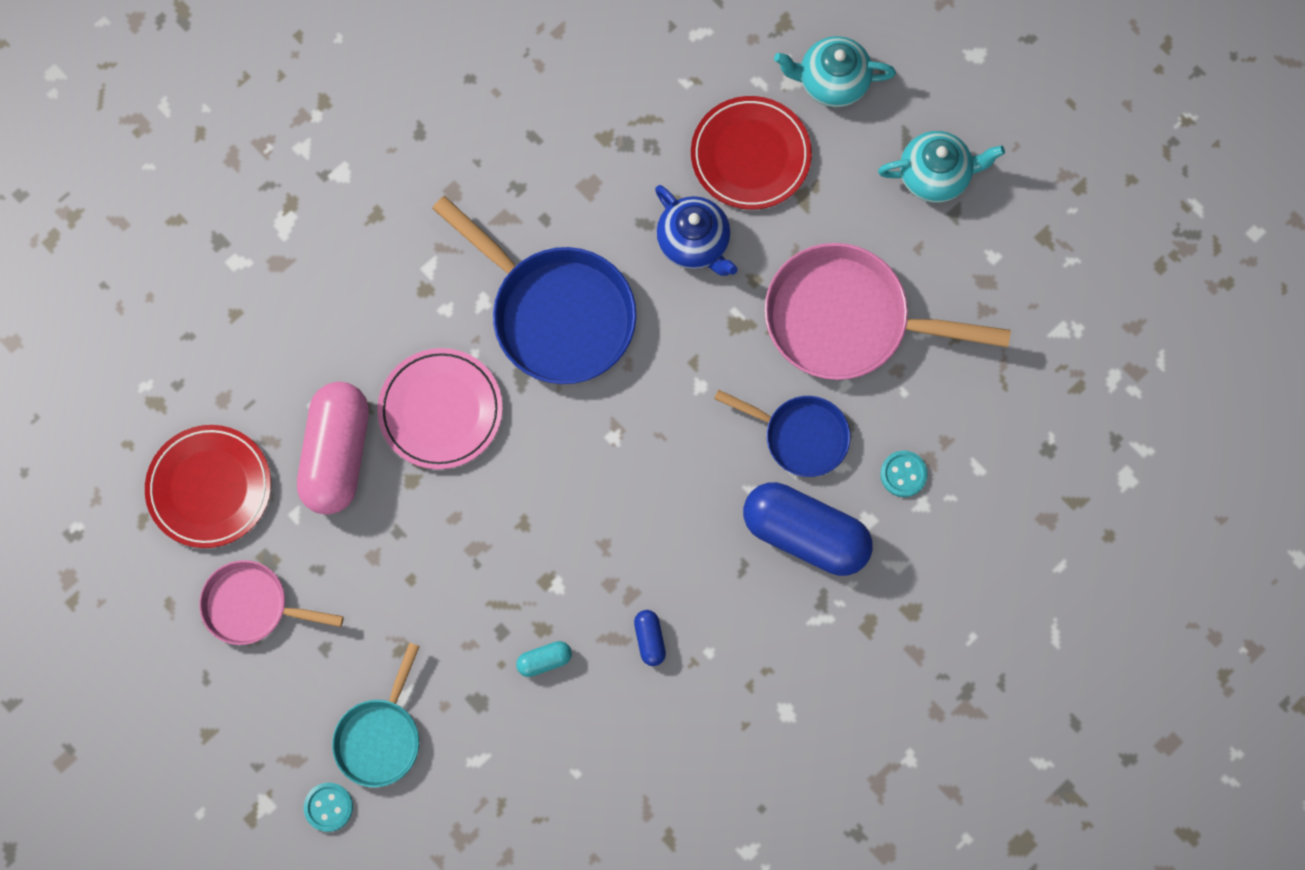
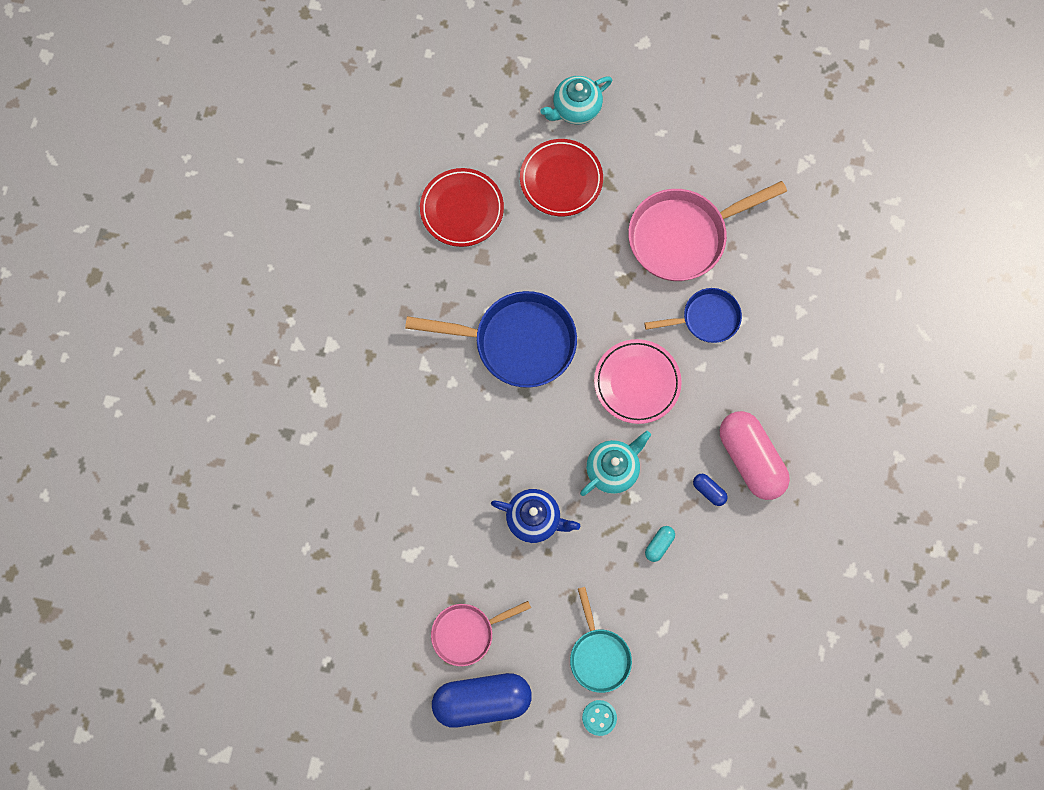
camera: 35 degrees left, 0 degrees up
red plate [145,425,271,548] -> red plate moved to [420,168,504,247]
pink capsule [297,382,369,515] -> pink capsule moved to [720,411,790,500]
pink plate [377,348,503,469] -> pink plate moved to [594,339,682,424]
blue teapot [655,185,737,276] -> blue teapot moved to [491,489,580,543]
blue capsule [743,482,873,576] -> blue capsule moved to [432,673,532,728]
turquoise teapot [878,131,1005,203] -> turquoise teapot moved to [580,431,651,496]
turquoise button [880,451,928,497] -> none

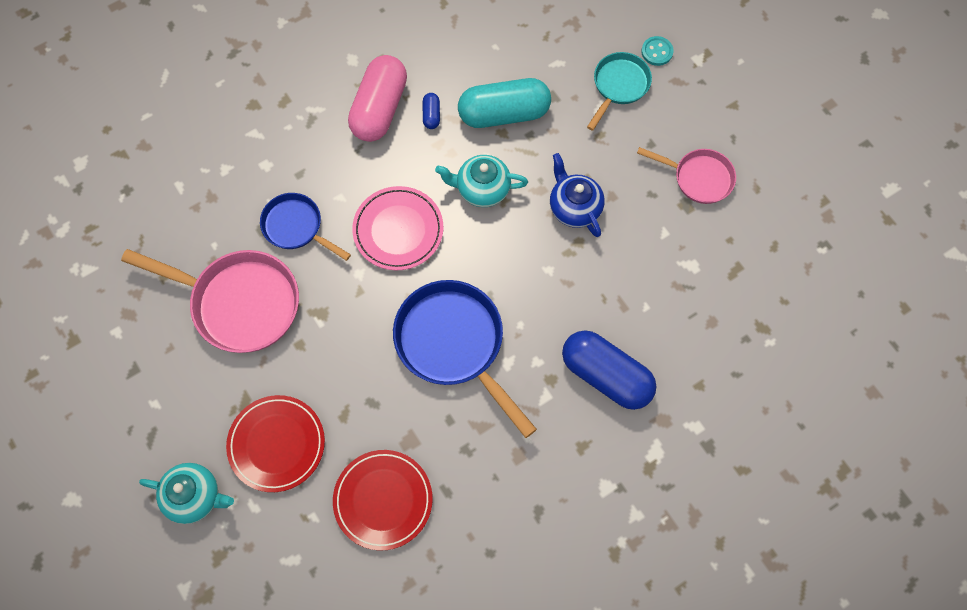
camera: 135 degrees left, 5 degrees down
blue capsule [432,673,532,728] -> blue capsule moved to [562,330,656,410]
turquoise capsule [645,526,675,562] -> turquoise capsule [458,78,551,128], size x2.41

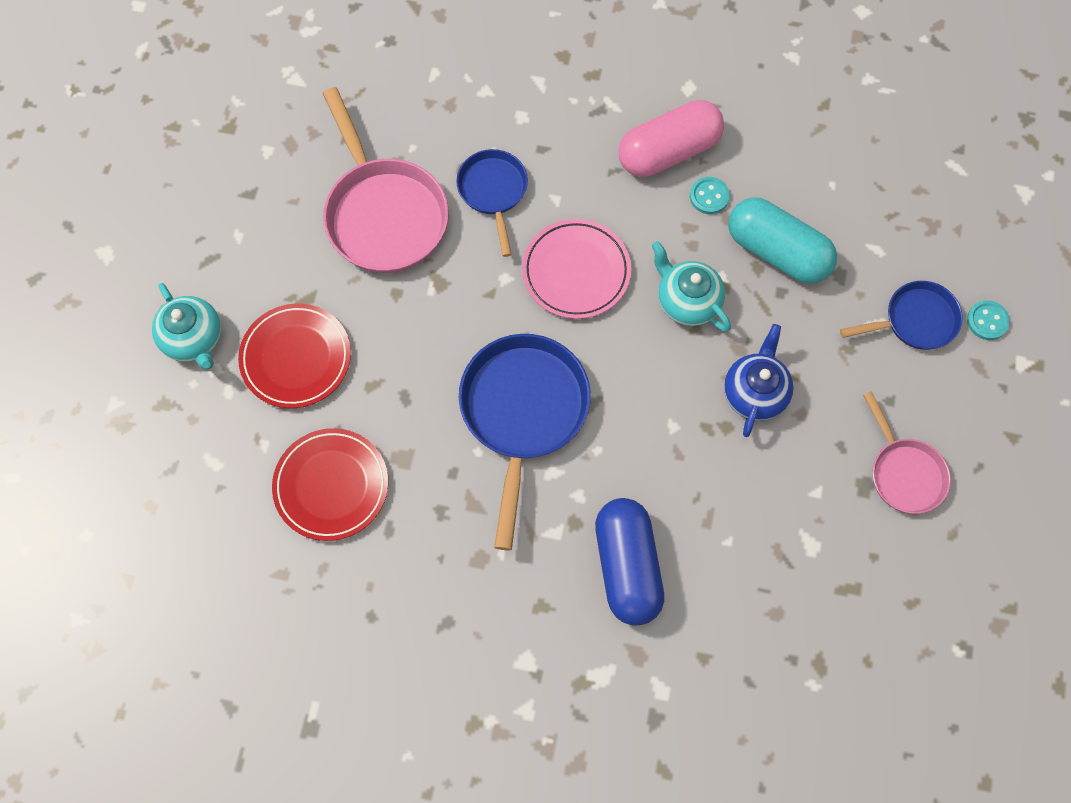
camera: 45 degrees right, 0 degrees up
blue capsule [423,93,440,129] -> turquoise button [690,177,730,214]
turquoise pan [587,52,652,131] -> blue pan [840,281,963,350]

